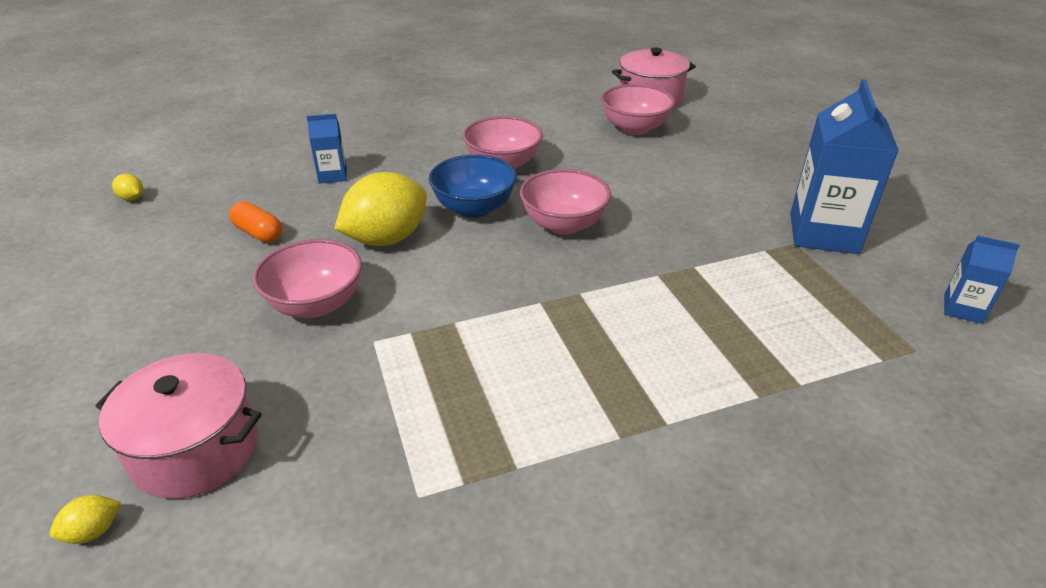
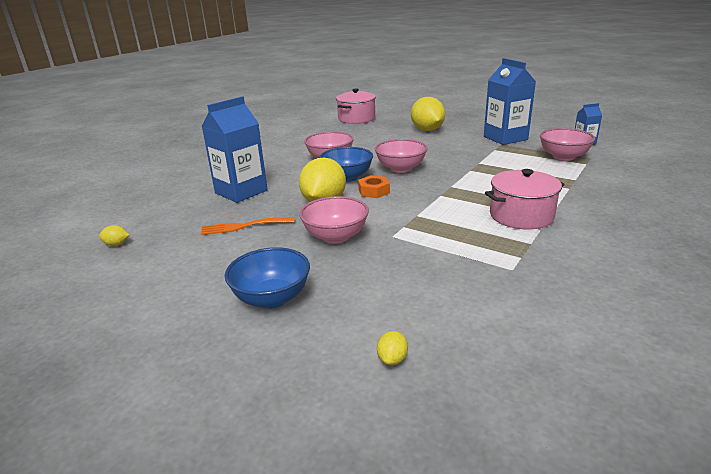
camera: 35 degrees left, 10 degrees down
pink pot [95,353,262,499] -> pink pot moved to [485,169,565,230]
orange capsule [229,201,282,243] -> orange fork [201,217,294,235]
blue carton [307,114,347,184] -> blue carton [201,96,268,203], size x2.02
pink bowl [601,84,675,135] -> pink bowl moved to [540,128,595,161]
none -> blue bowl [225,247,310,309]
none -> orange nut [358,175,390,198]
none -> yellow lemon [411,97,445,131]

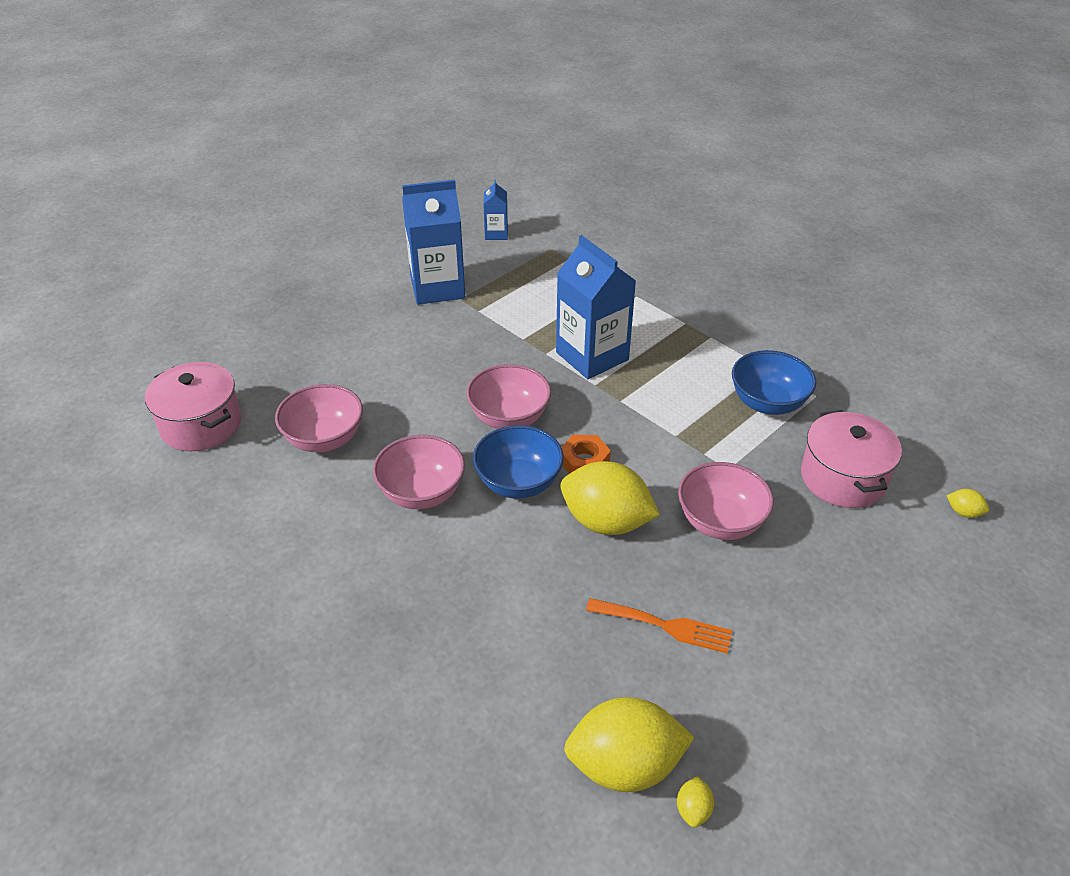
camera: 80 degrees left, 15 degrees up
blue carton [201,96,268,203] -> blue carton moved to [556,235,636,379]
orange fork [201,217,294,235] -> orange fork turned 75 degrees counterclockwise [586,598,732,654]
blue bowl [225,247,310,309] -> blue bowl moved to [732,350,816,415]
yellow lemon [411,97,445,131] -> yellow lemon moved to [564,697,694,792]
pink pot [485,169,565,230] -> pink pot moved to [801,410,902,508]
pink bowl [540,128,595,161] -> pink bowl moved to [275,384,363,452]

